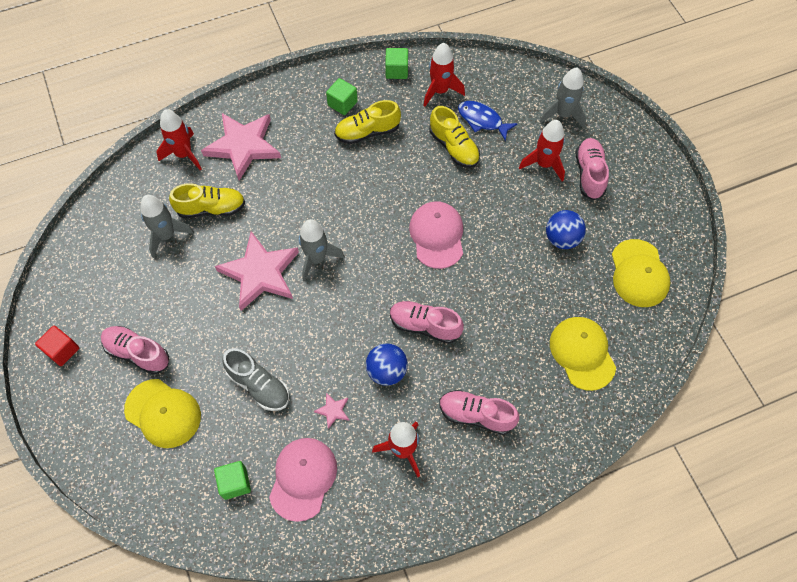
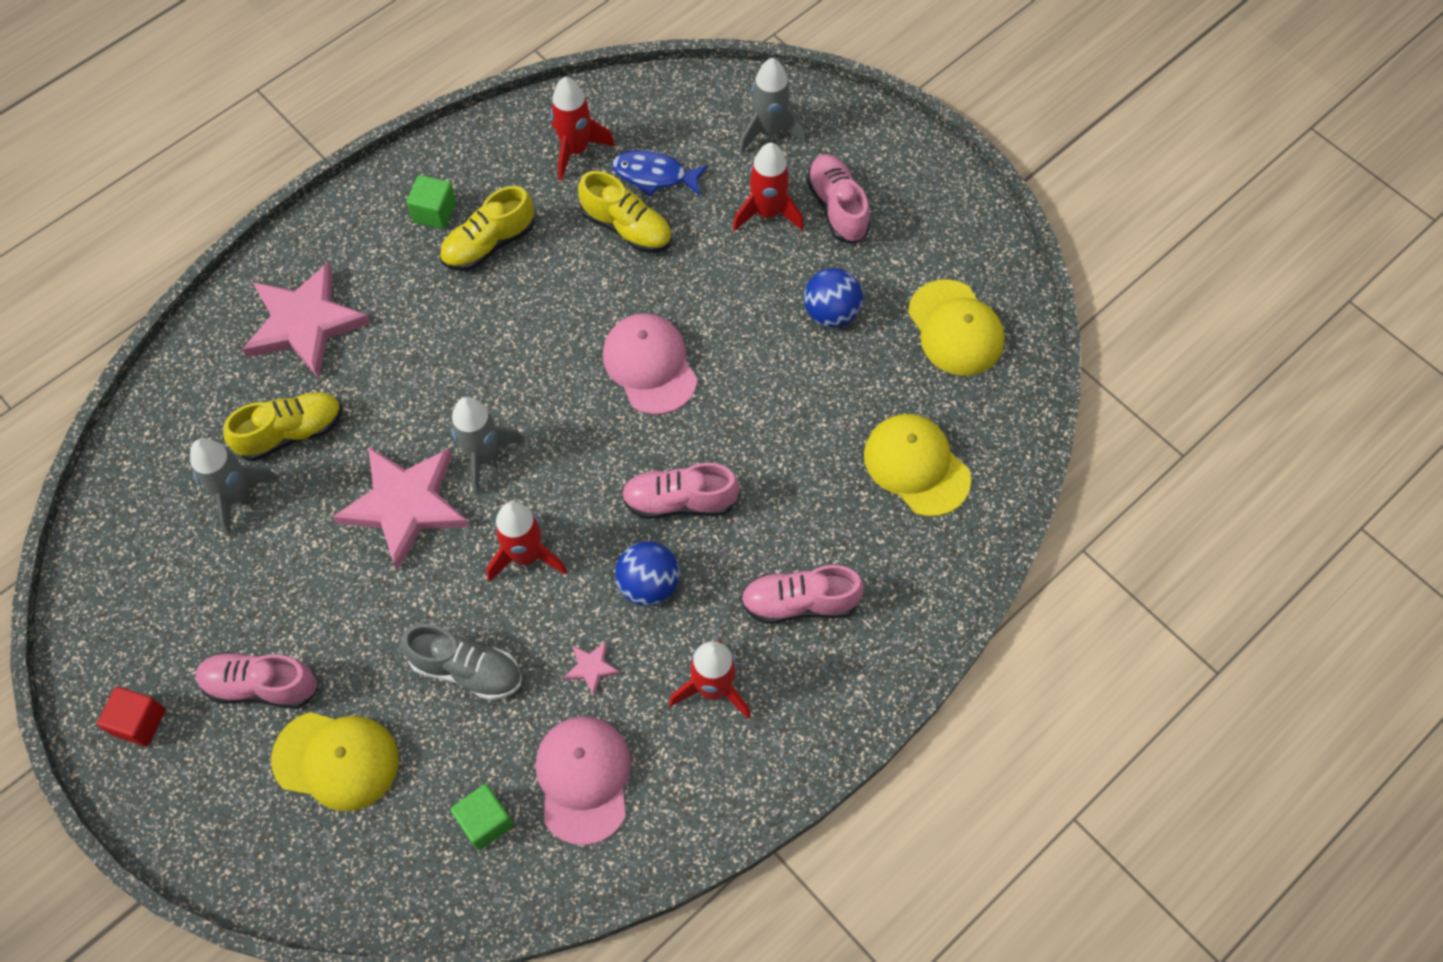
camera: 20 degrees left, 0 degrees up
red rocket [156,109,201,170] -> red rocket moved to [487,502,567,582]
green cube [385,48,408,79] -> none

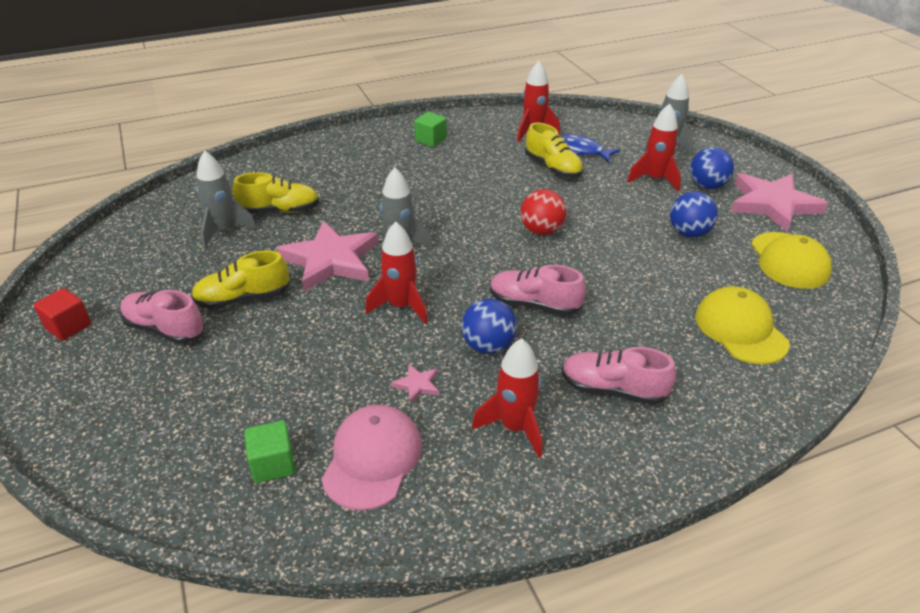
camera: 20 degrees right, 25 degrees down
pink star [242,262,371,378] -> pink star moved to [730,173,828,232]
yellow cap [271,712,399,811] -> none
grey shoe [400,624,522,701] -> none
yellow shoe [439,186,535,271] -> yellow shoe moved to [191,251,290,309]
pink cap [603,313,698,414] -> red ball [521,189,566,235]
pink shoe [806,154,870,243] -> blue ball [690,147,734,190]

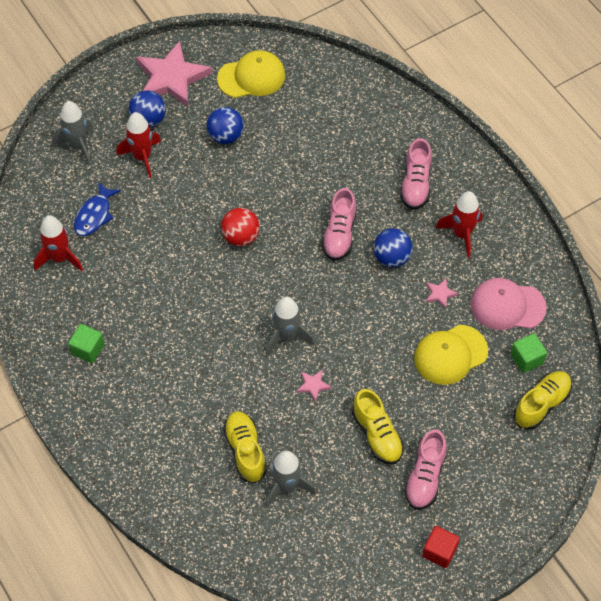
camera: 100 degrees left, 20 degrees up
pink star [277,221,379,291] -> pink star [297,369,332,402], size x0.40
red rocket [365,222,428,324] -> none
yellow shoe [525,123,583,178] -> yellow shoe moved to [514,371,572,430]
yellow cap [695,286,790,364] -> yellow cap moved to [414,325,488,385]

